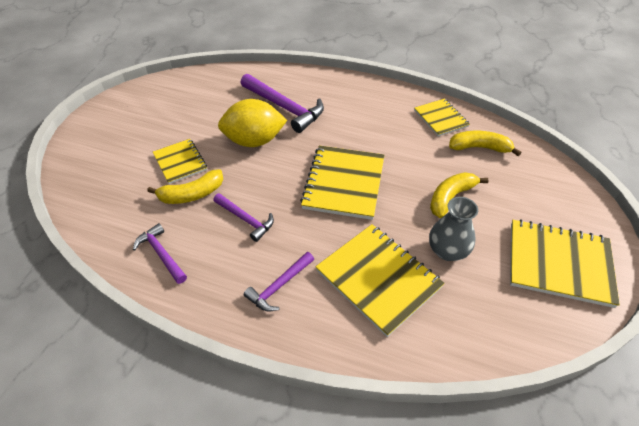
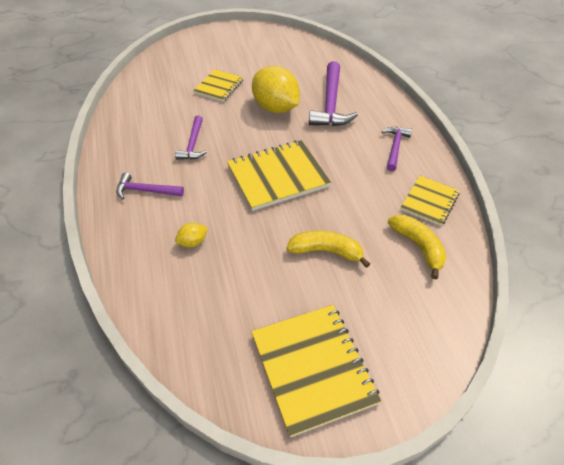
camera: 55 degrees right, 0 degrees up
purple hammer [133,223,187,284] -> purple hammer moved to [382,127,412,171]
yellow banana [147,169,223,204] -> none
yellow notebook [315,224,445,337] -> yellow lemon [175,222,208,247]
grey vase [429,197,478,261] -> none

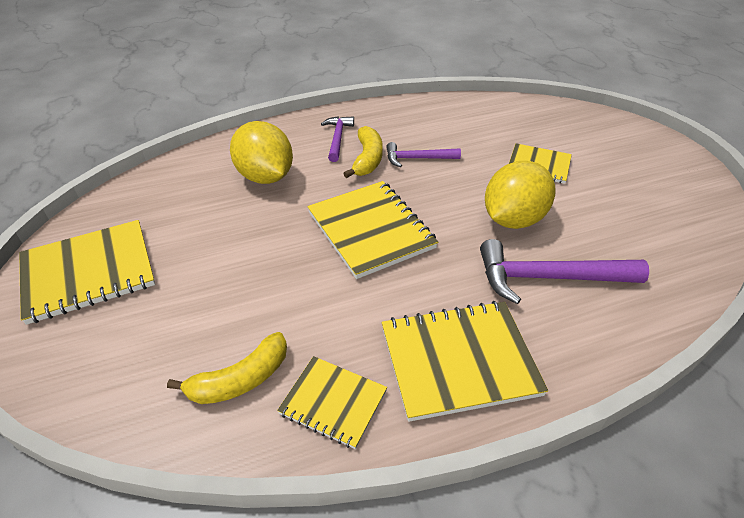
camera: 85 degrees right, 5 degrees down
yellow lemon [175,222,208,247] -> yellow lemon [230,121,293,184], size x2.29
yellow banana [287,230,370,268] -> yellow banana moved to [343,126,383,178]
purple hammer [382,127,412,171] -> yellow notebook [382,301,548,422]

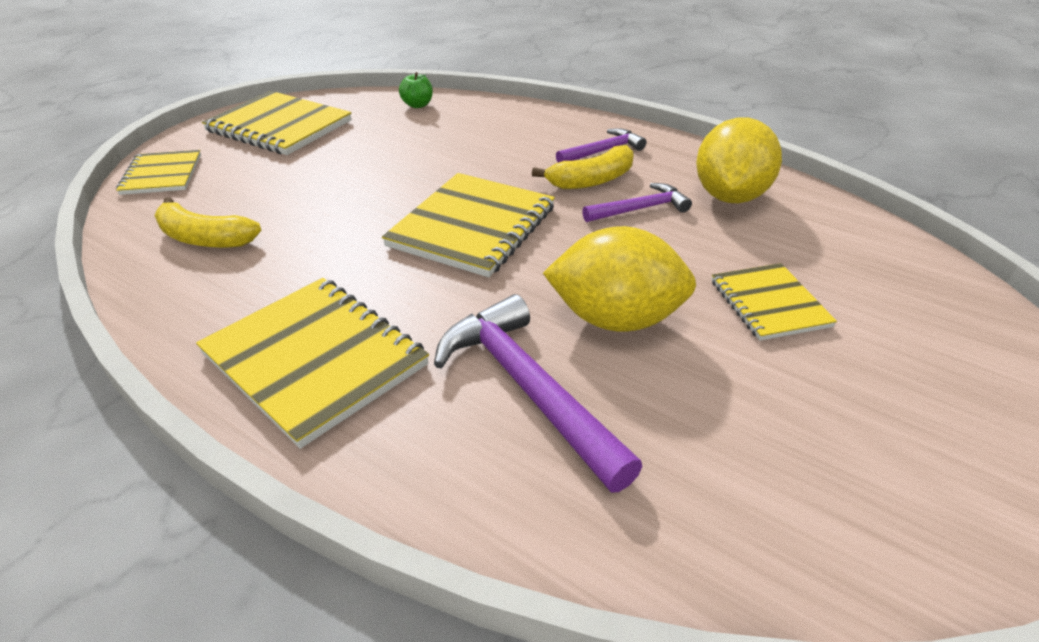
camera: 55 degrees right, 5 degrees down
yellow lemon [230,121,293,184] -> yellow lemon moved to [696,118,782,203]
yellow notebook [277,356,387,449] -> yellow notebook moved to [116,150,201,195]
purple hammer [386,142,461,167] -> purple hammer turned 105 degrees clockwise [582,183,692,222]
none -> green apple [399,72,433,108]

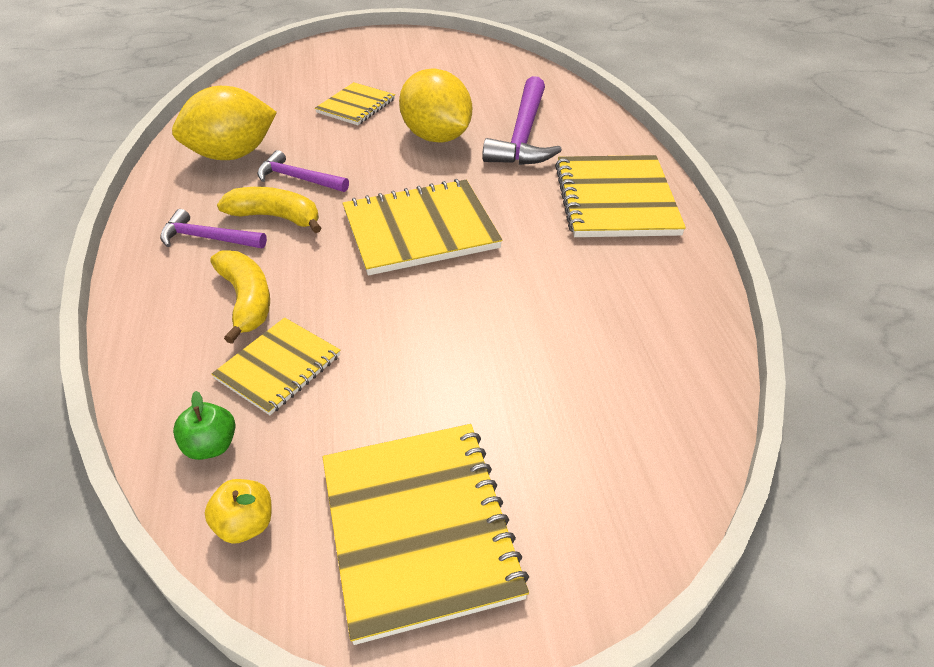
camera: 135 degrees left, 5 degrees up
yellow notebook [116,150,201,195] -> yellow notebook moved to [212,317,340,415]
yellow banana [154,197,261,248] -> yellow banana moved to [210,250,270,344]
none -> yellow apple [205,479,271,544]

